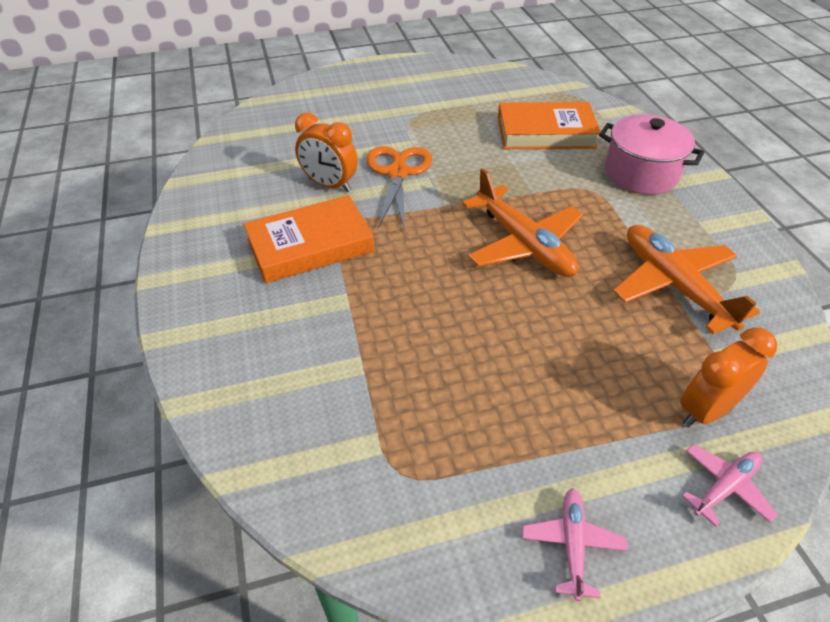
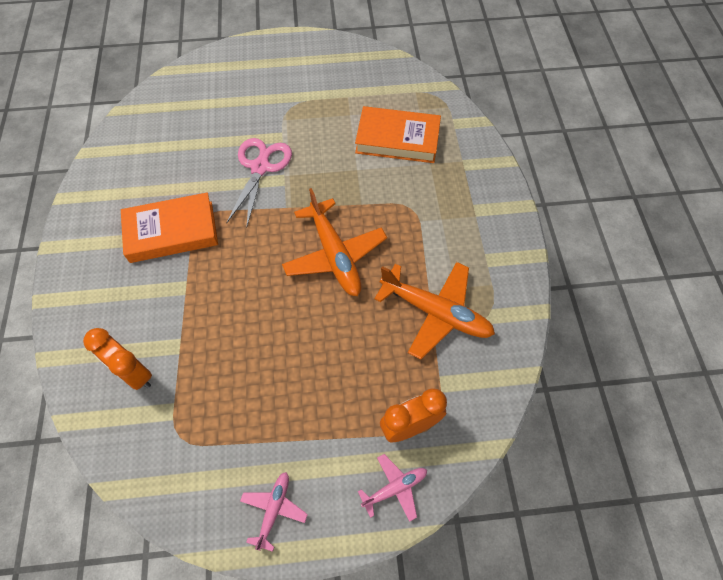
camera: 10 degrees right, 15 degrees up
orange clock [295,112,358,192] -> orange clock moved to [83,328,152,390]
orange scissors [366,146,432,231] -> pink scissors [226,138,292,228]
pink pot [599,115,704,194] -> none
orange plane [613,225,760,334] -> orange plane turned 135 degrees clockwise [374,262,495,360]

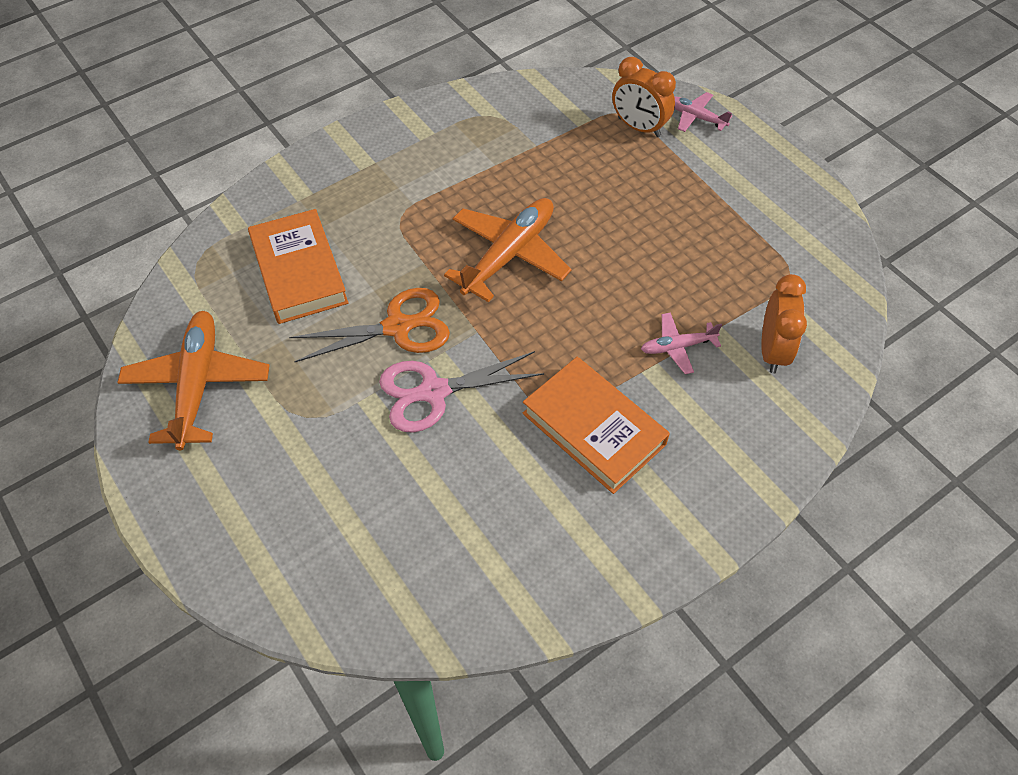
camera: 120 degrees left, 5 degrees down
pink plane [240,472,308,552] -> pink plane moved to [641,313,722,374]
orange plane [374,262,495,360] -> orange plane moved to [117,311,270,450]
none -> orange scissors [289,288,450,362]

